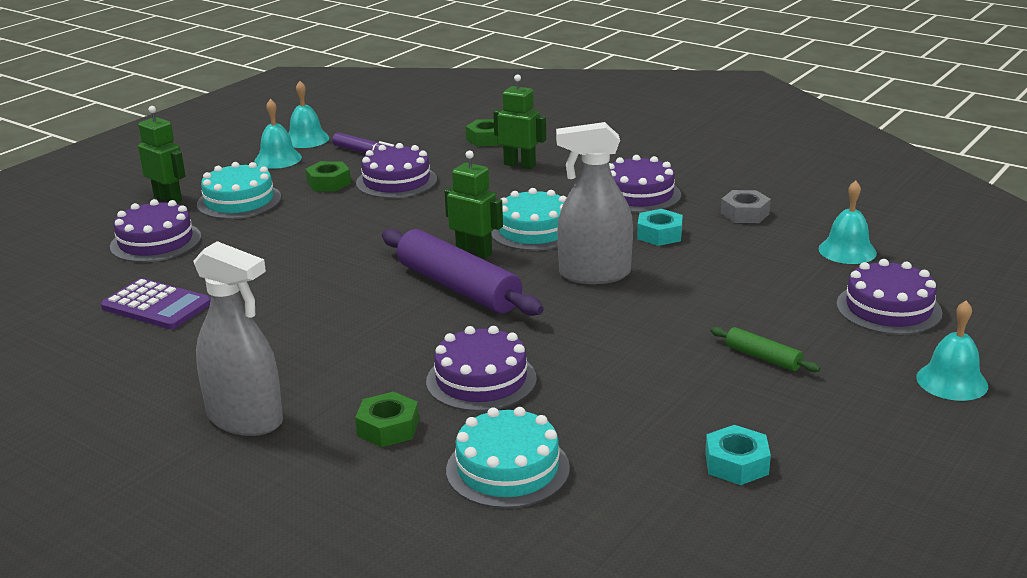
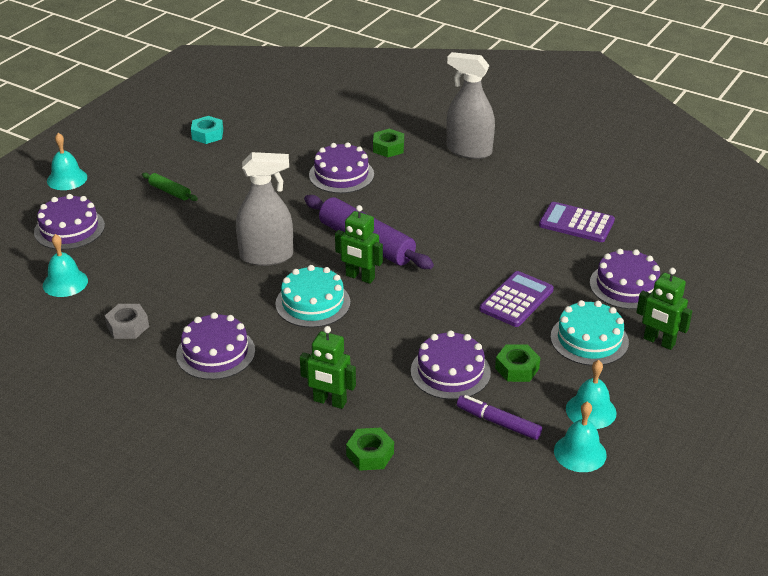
camera: 175 degrees right, 10 degrees up
turquoise cake [446,407,570,509] -> none
turquoise nut [637,209,683,246] -> none
none -> purple calculator [480,271,554,327]

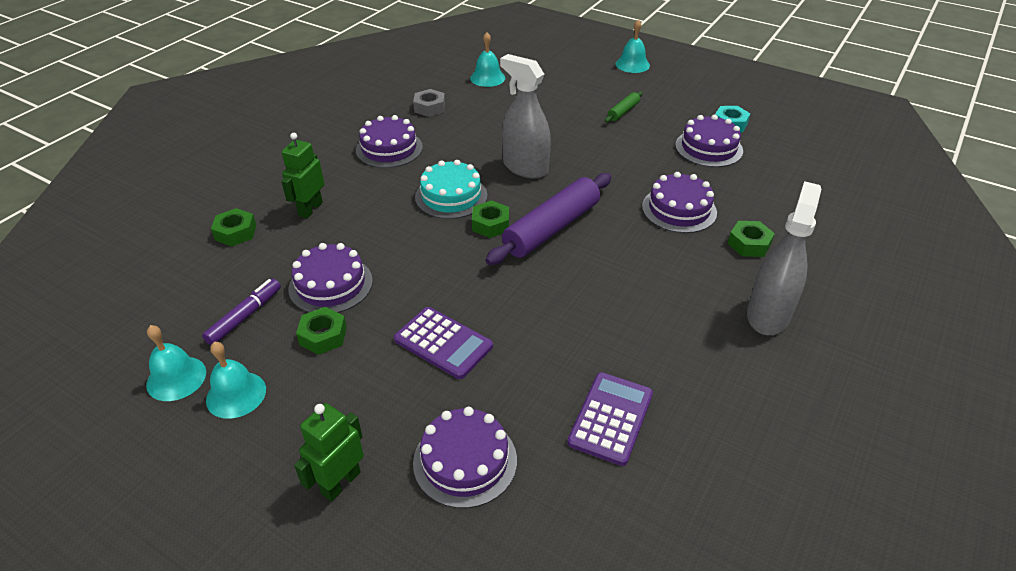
camera: 90 degrees right, 5 degrees up
purple cake [34,194,105,250] -> purple cake moved to [675,115,743,167]
grey spray bottle [236,152,293,266] -> grey spray bottle turned 135 degrees clockwise [500,54,551,179]
green robot [335,205,383,284] -> green nut [472,200,509,238]
turquoise cake [550,300,629,366] -> none

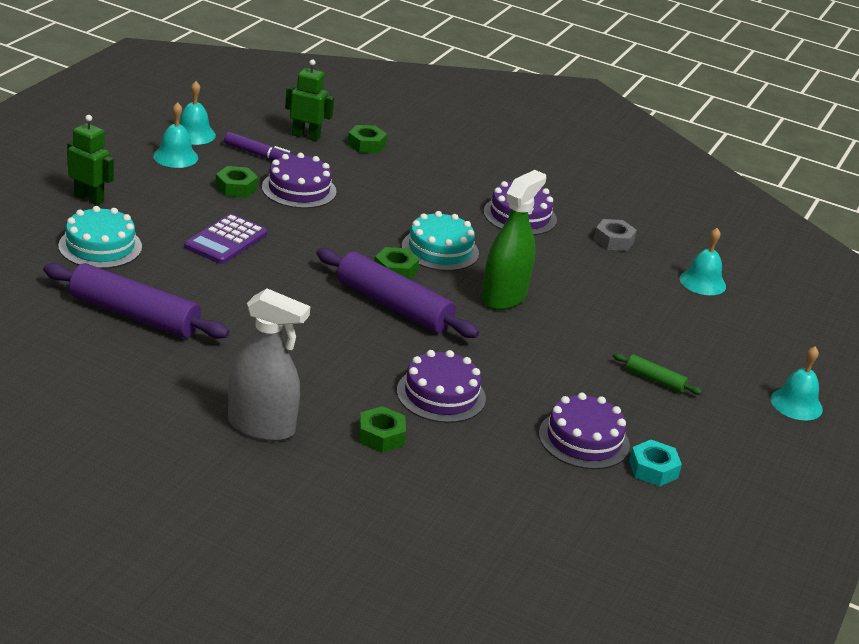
camera: 80 degrees right, 10 degrees down
green robot [281,133,324,218] -> green robot moved to [285,59,334,141]
purple cake [413,407,517,508] -> turquoise cake [58,206,142,269]
grey spray bottle [500,54,551,179] -> green spray bottle [482,170,546,310]
purple calculator [567,372,653,466] -> purple rolling pin [43,263,229,339]

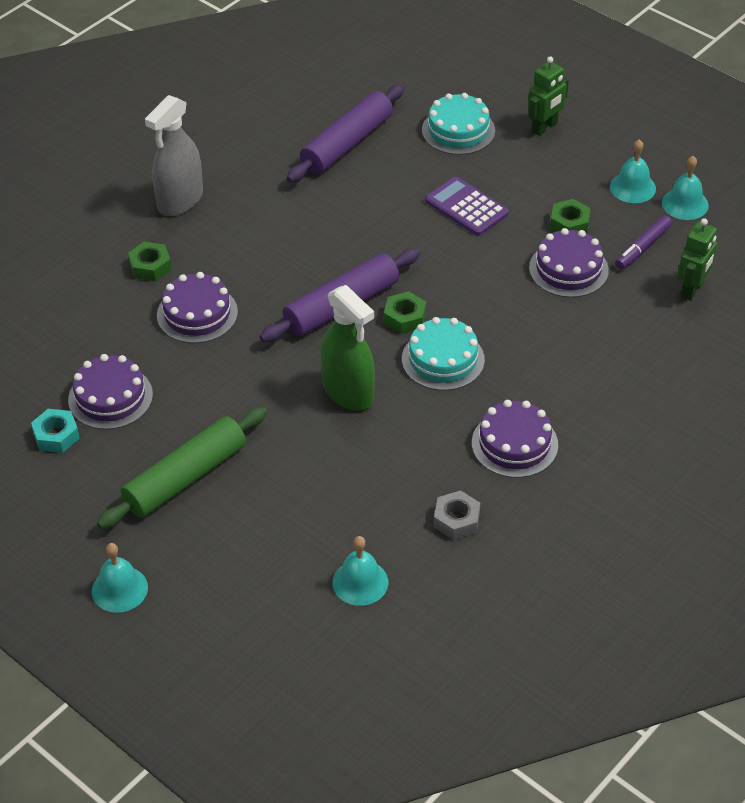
camera: 110 degrees right, 15 degrees up
green nut [347,125,387,153] -> none
green rolling pin [613,353,702,395] -> green rolling pin [97,407,267,529], size x2.14

